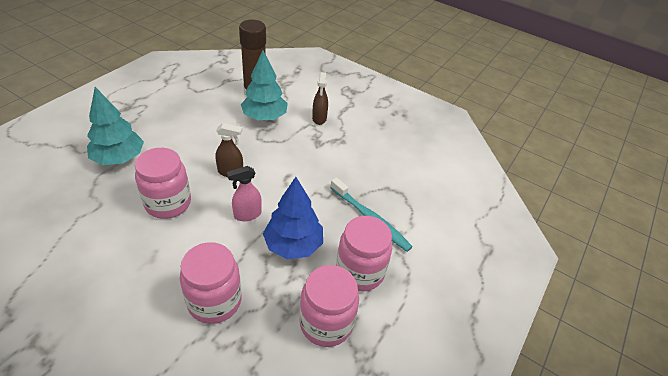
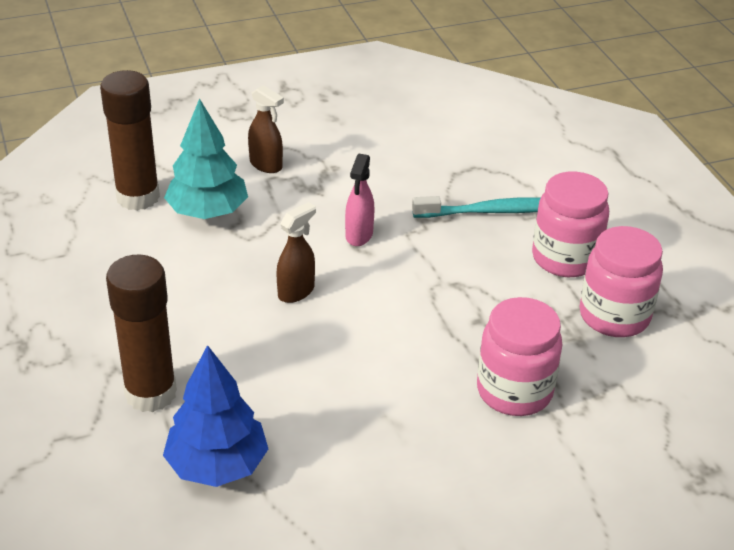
camera: 50 degrees left, 5 degrees down
turquoise tree [87,87,144,165] -> brown glue stick [106,255,177,412]
pink jar [135,148,191,219] -> none
pink spray bottle [227,166,262,221] -> pink spray bottle moved to [345,154,374,246]
blue tree [263,177,323,259] -> blue tree moved to [163,345,268,487]

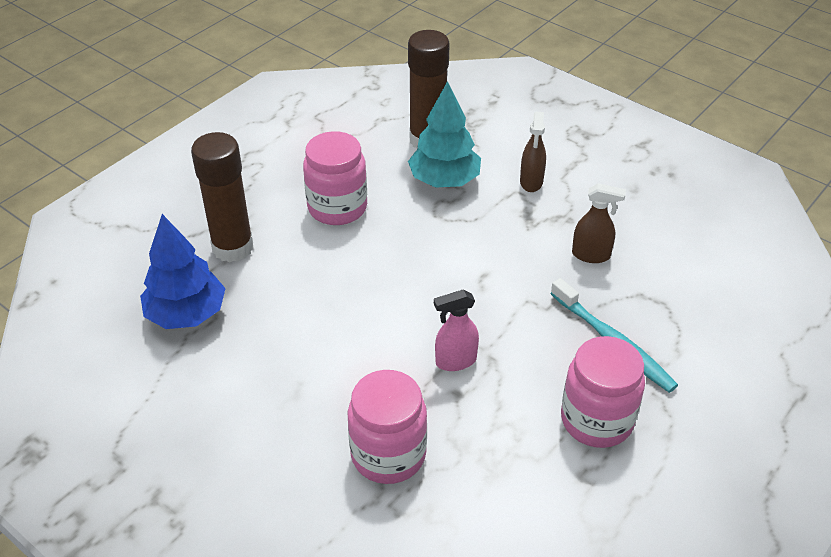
camera: 60 degrees right, 5 degrees up
brown spray bottle [277,202,316,303] -> brown spray bottle moved to [572,183,626,263]
pink spray bottle [345,154,374,246] -> pink spray bottle moved to [434,289,479,371]
pink jar [580,226,663,337] -> pink jar moved to [303,131,367,225]

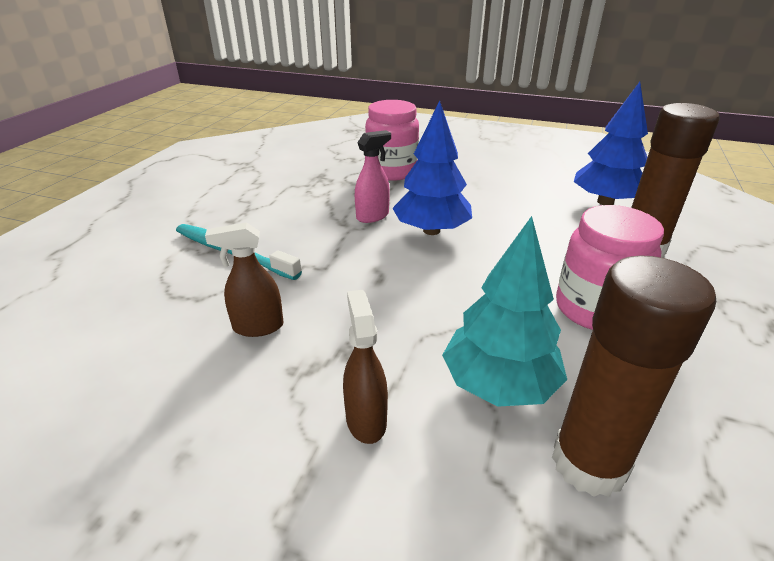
camera: 160 degrees right, 10 degrees down
pink jar [561,336,645,448] -> none
none -> blue tree [392,100,472,235]

